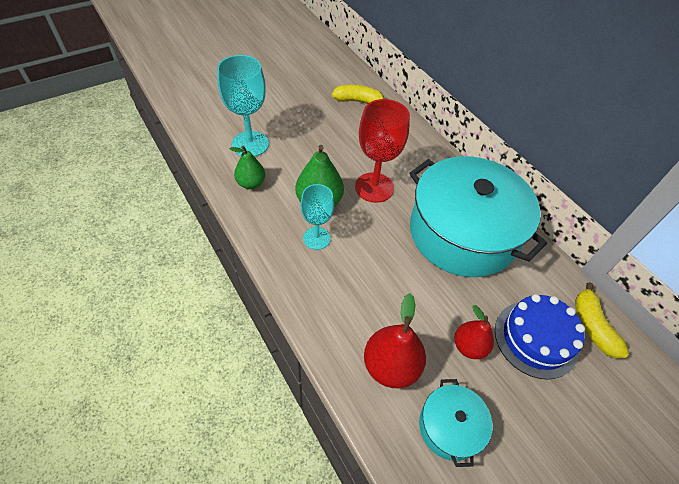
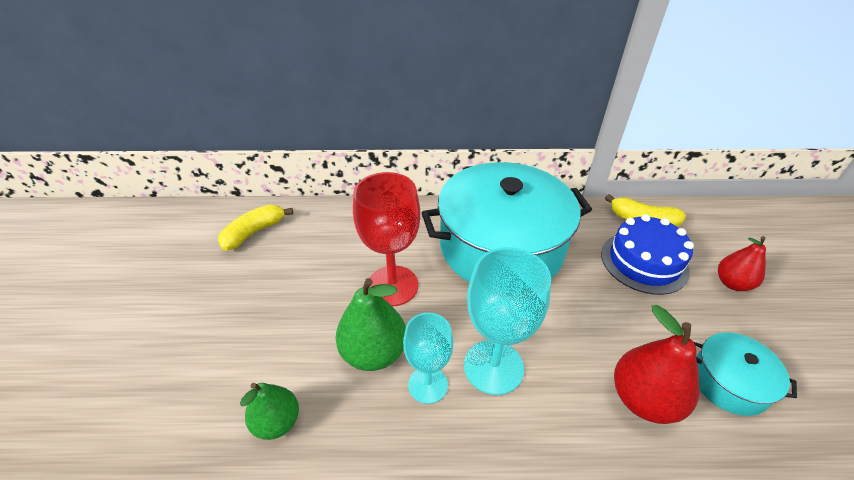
camera: 55 degrees left, 10 degrees down
turquoise goblet [217,55,269,157] -> turquoise goblet moved to [464,247,551,395]
red pear [454,305,494,359] -> red pear moved to [718,236,766,291]

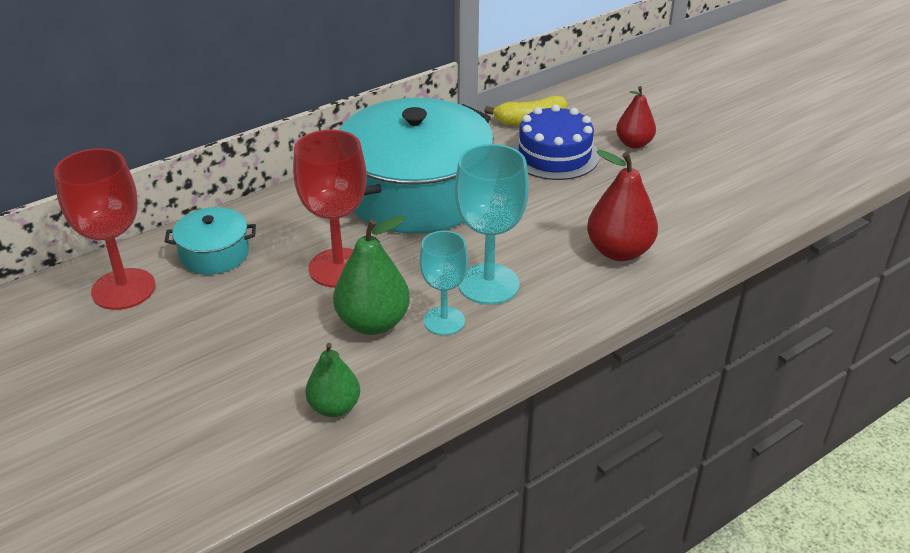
camera: 35 degrees left, 5 degrees down
yellow banana [218,205,293,250] -> red goblet [54,148,155,310]
turquoise pot [694,332,797,416] -> turquoise pot moved to [164,207,256,274]

